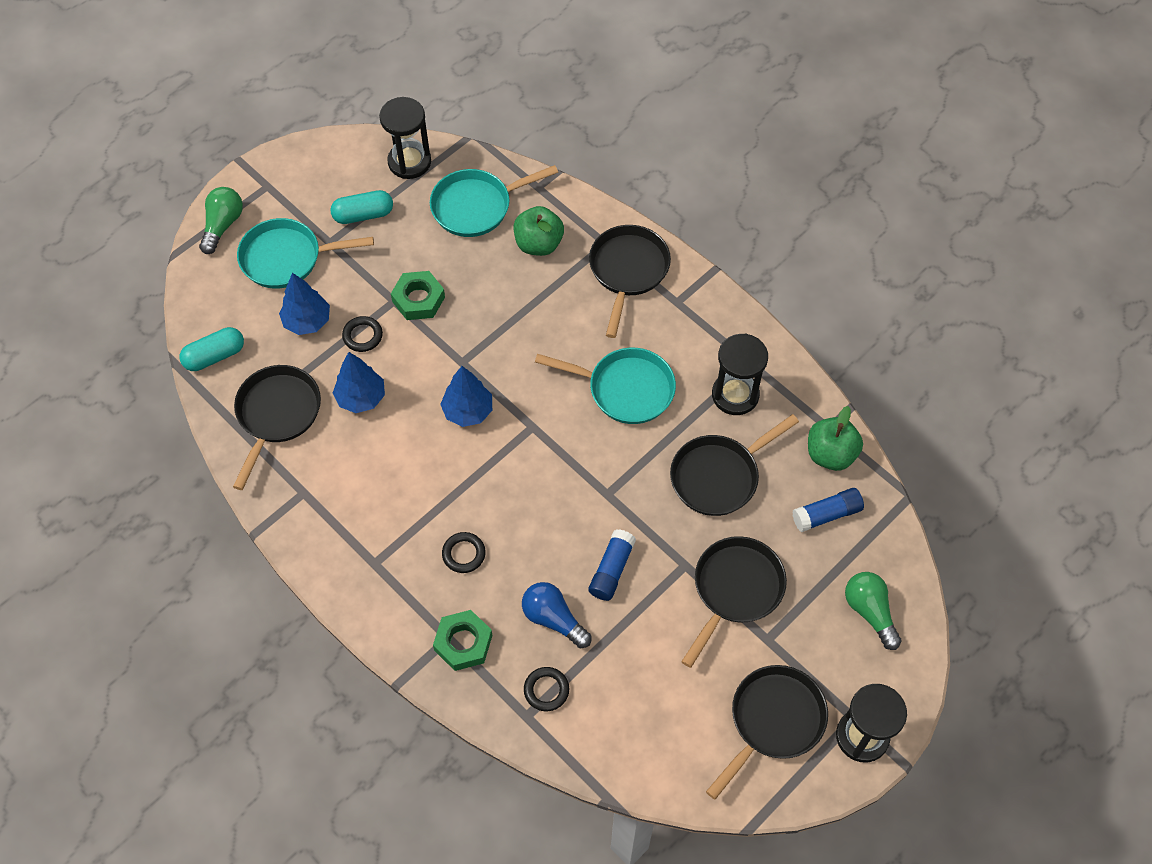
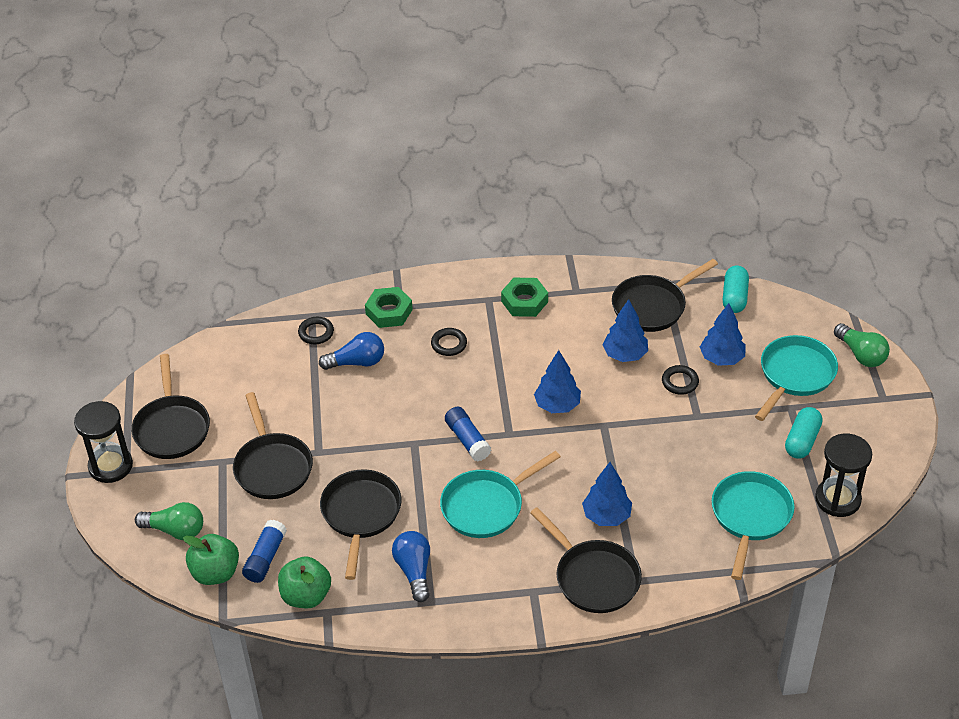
camera: 130 degrees right, 15 degrees down
black pan [233,365,321,490] -> black pan turned 90 degrees clockwise [612,259,718,332]
green nut [391,271,445,320] -> green nut moved to [501,278,548,317]
green apple [513,206,564,256] -> green apple moved to [183,534,239,585]
blue glue stick [589,529,636,601] -> blue glue stick moved to [445,407,492,461]
black hourglass [712,334,768,415] -> blue light bulb [392,531,430,602]
none -> blue tree [582,462,632,526]

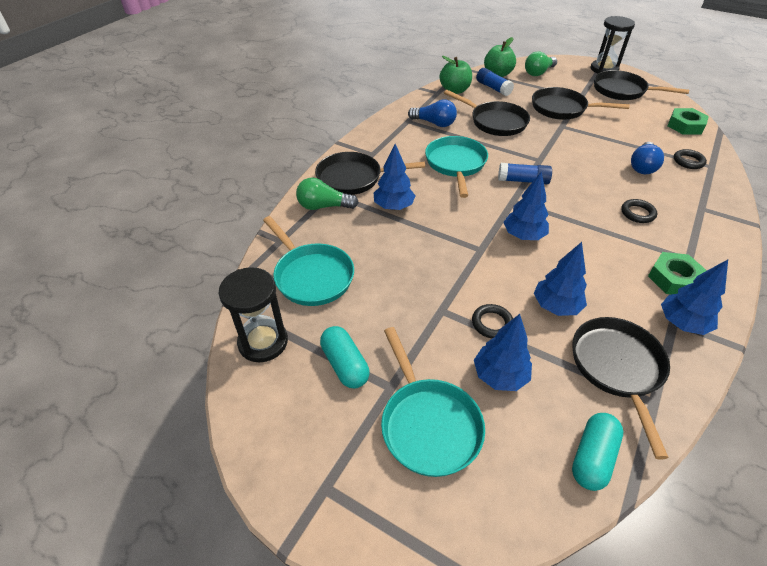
camera: 125 degrees right, 0 degrees up
green nut [365,287,413,328] -> green nut moved to [668,108,709,135]
turquoise capsule [723,266,749,313] -> turquoise capsule turned 75 degrees clockwise [572,413,623,491]
green light bulb [834,323,890,367] -> green light bulb moved to [296,178,359,210]
none -> blue tree [661,260,728,335]

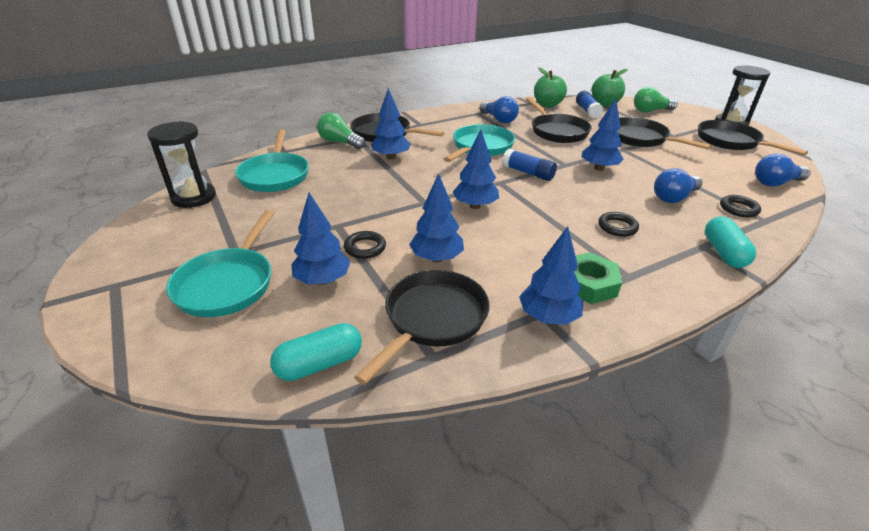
camera: 30 degrees right, 10 degrees down
turquoise capsule [320,326,370,389] -> turquoise capsule moved to [705,216,756,268]
green nut [668,108,709,135] -> blue light bulb [755,154,811,187]
none -> blue tree [582,99,624,171]

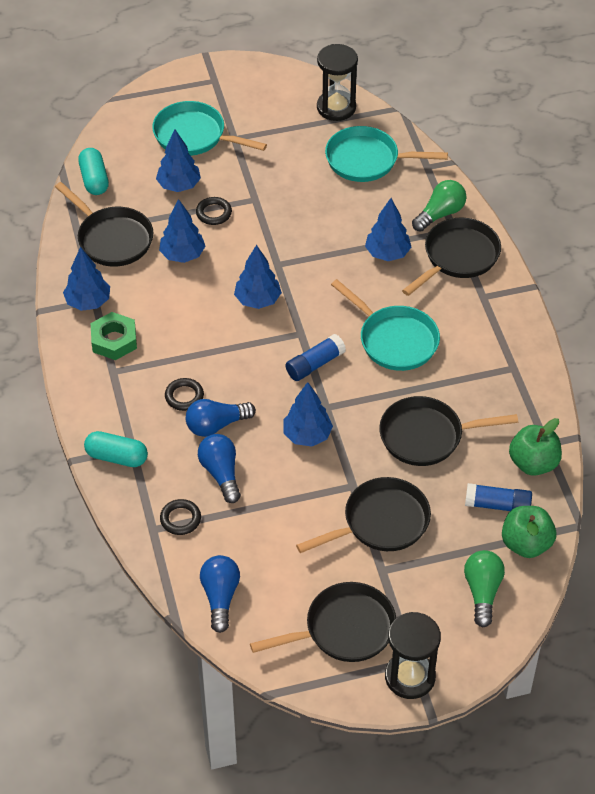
camera: 105 degrees right, 15 degrees up
blue light bulb [479,96,519,123] -> blue light bulb moved to [186,399,256,437]

